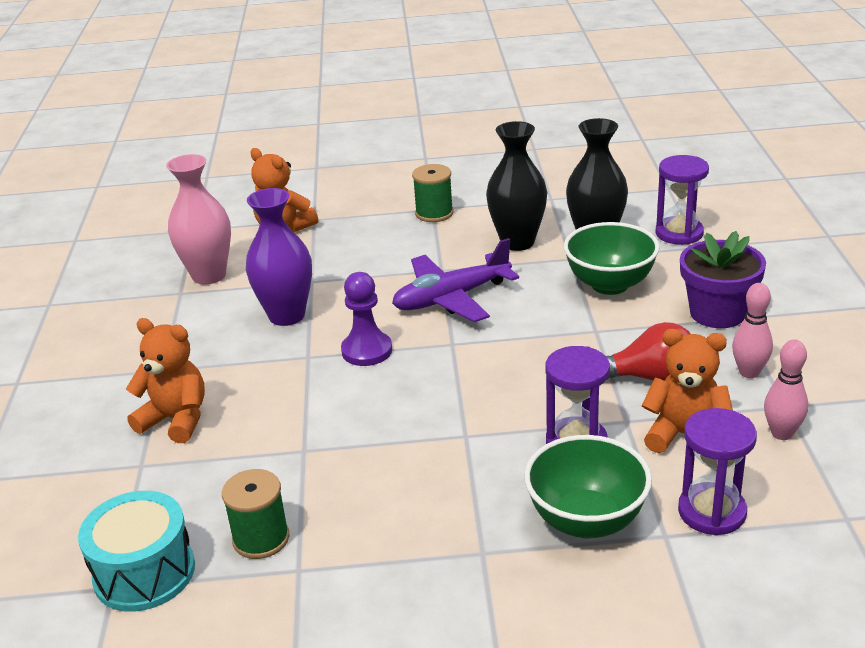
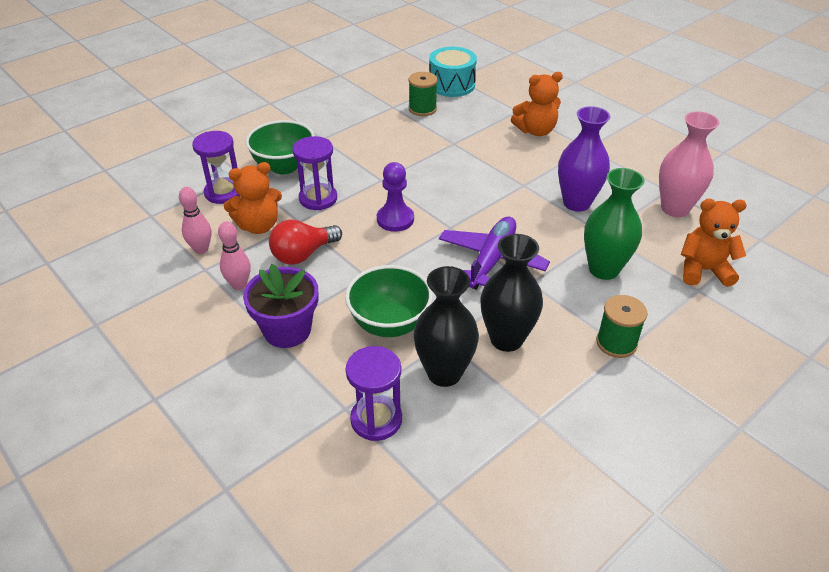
camera: 140 degrees right, 10 degrees up
purple pawn [341,272,392,366] -> purple pawn moved to [377,162,414,232]
none -> green vase [584,168,645,280]

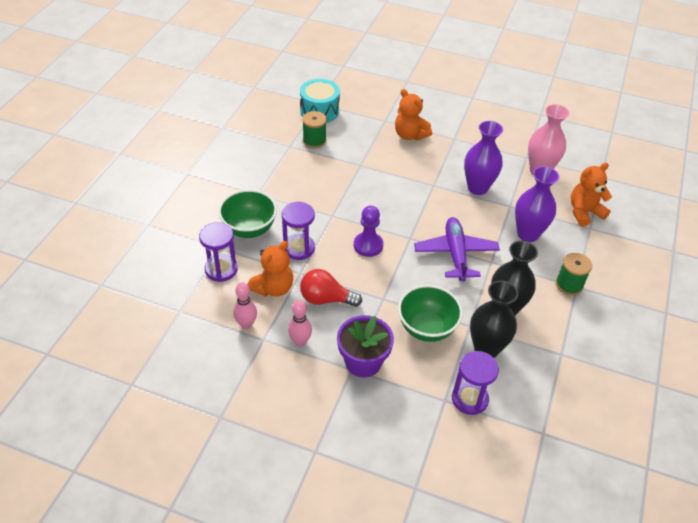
camera: 30 degrees left, 5 degrees up
red light bulb [269,220,342,265] -> red light bulb turned 75 degrees clockwise [300,269,362,307]
orange teddy bear [511,72,563,136] -> orange teddy bear turned 90 degrees clockwise [395,89,432,140]
green vase [584,168,645,280] -> purple vase [515,166,559,242]

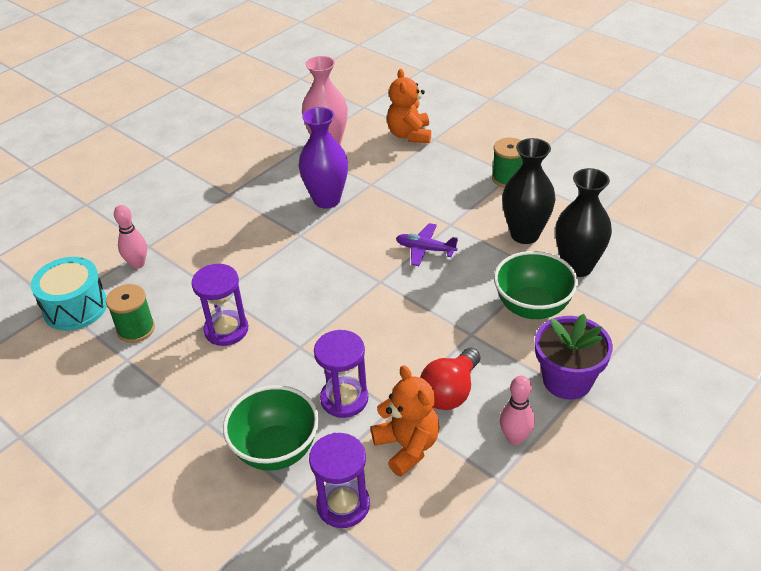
camera: 65 degrees left, 5 degrees down
pink bowling pin [233,282,257,329] -> pink bowling pin moved to [114,205,147,269]
purple pawn [354,206,383,257] -> none
orange teddy bear [395,89,432,140] -> none
purple plane [414,217,500,281] -> purple plane [396,223,458,266], size x0.59
purple hourglass [452,351,499,415] -> purple hourglass moved to [191,264,248,346]
purple vase [515,166,559,242] -> none

